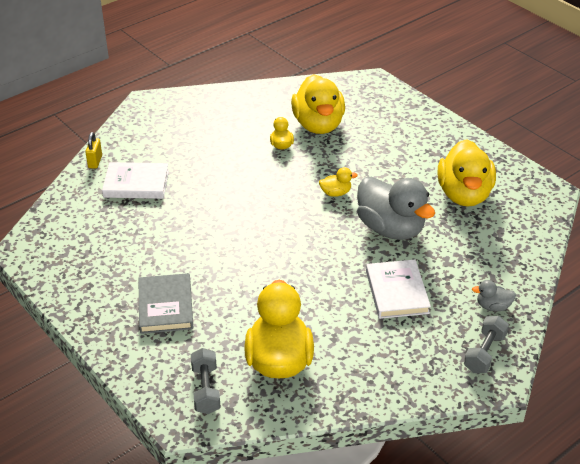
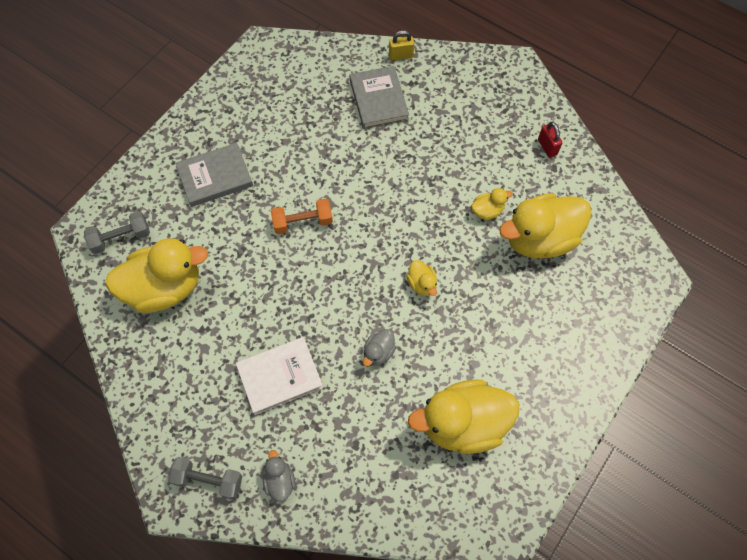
camera: 75 degrees right, 25 degrees up
white book [102,162,169,199] -> grey book [350,66,409,129]
grey duck [357,177,435,240] -> grey duck [363,329,396,366], size x0.44
none -> orange dumbbell [271,199,333,234]
none -> red padlock [538,122,562,158]

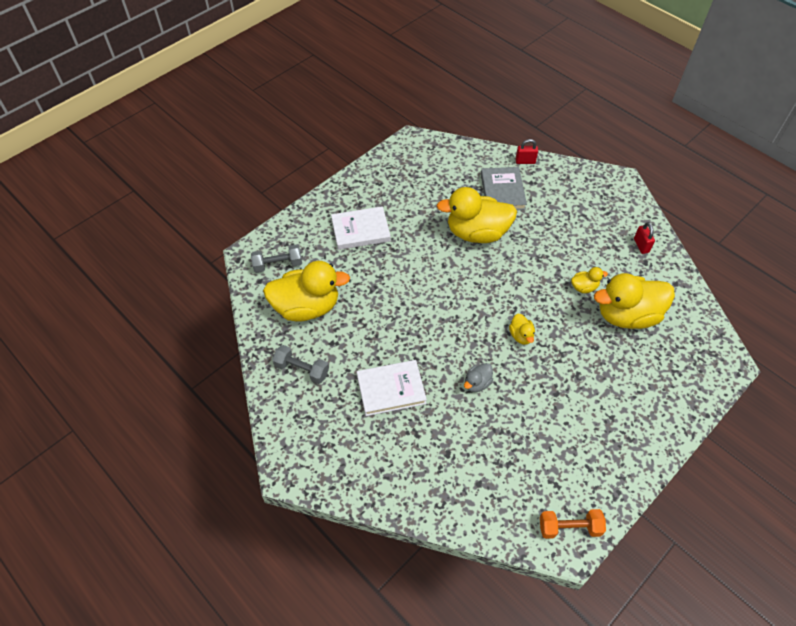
camera: 10 degrees right, 10 degrees down
grey dumbbell [168,457,242,500] -> grey dumbbell moved to [272,345,329,384]
grey book [176,143,253,207] -> white book [331,206,391,250]
grey duck [263,450,295,501] -> none
orange dumbbell [271,199,333,234] -> orange dumbbell moved to [540,509,606,539]
yellow padlock [389,30,414,61] -> red padlock [516,139,538,164]
yellow duck [408,379,519,454] -> yellow duck moved to [437,187,517,243]

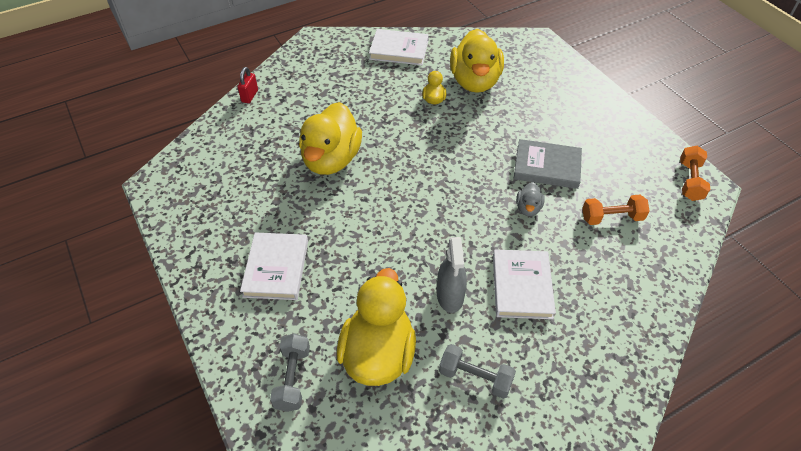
camera: 75 degrees left, 5 degrees down
grey dumbbell [272,345,329,384] -> grey dumbbell turned 75 degrees clockwise [439,344,516,399]
grey duck [464,363,493,392] -> grey duck turned 45 degrees clockwise [516,182,545,216]
grey book [481,167,527,210] -> grey book moved to [513,139,582,189]
yellow duck [509,314,535,345] -> none
red padlock [634,222,655,254] -> white book [369,29,429,65]
none -> grey spray bottle [437,237,467,313]
none -> orange dumbbell [582,195,649,225]

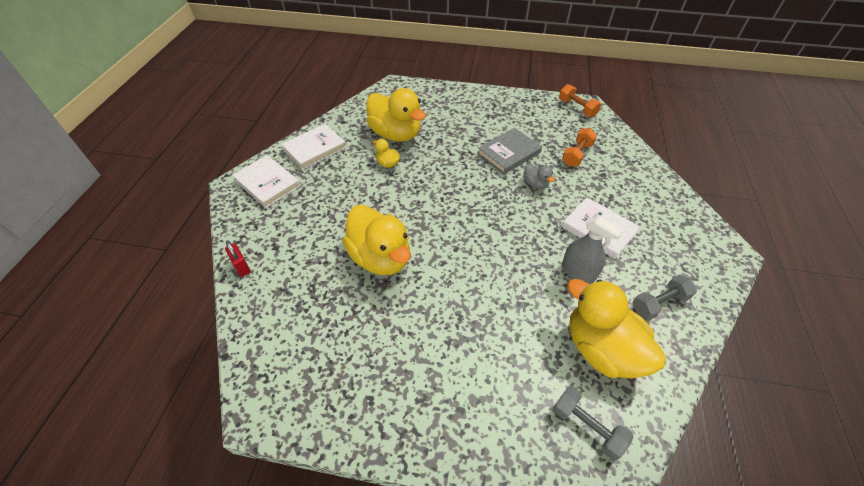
camera: 50 degrees left, 0 degrees up
white book [240,232,308,300] -> white book moved to [232,155,301,208]

